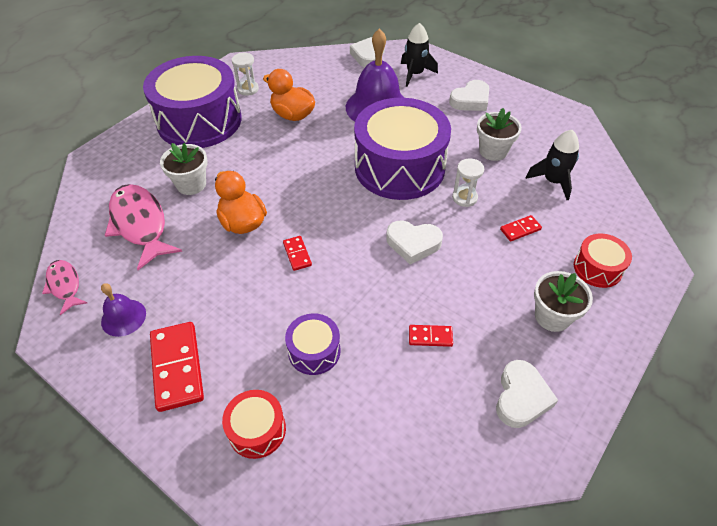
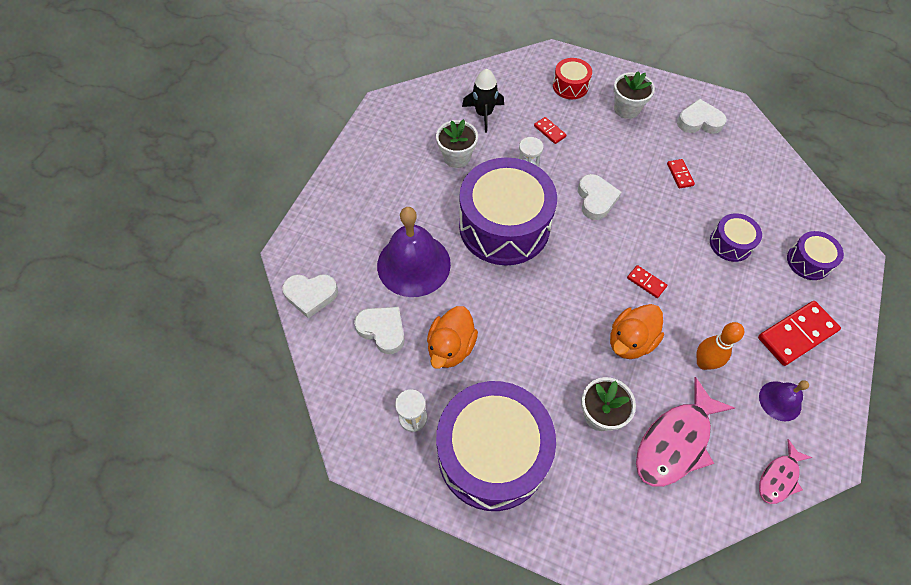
camera: 105 degrees left, 10 degrees up
red drum [222,390,286,459] -> purple drum [787,231,844,280]
red domino [283,236,312,271] -> red domino turned 75 degrees clockwise [627,265,667,298]
black rocket [401,23,438,87] -> none
white heart [449,80,489,111] -> white heart moved to [354,307,405,354]
none -> orange bowling pin [696,322,744,370]

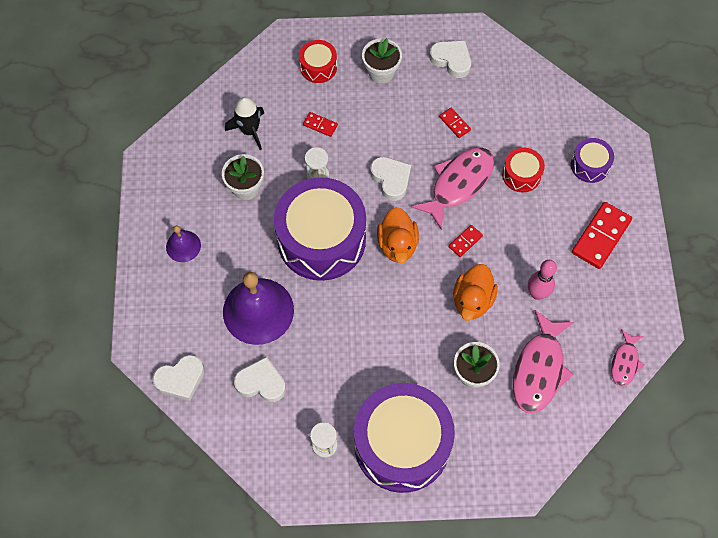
camera: 25 degrees left, 5 degrees up
orange duck [427,306,478,369] -> orange duck moved to [377,207,419,264]
red domino [627,265,667,298] -> red domino turned 60 degrees counterclockwise [449,225,483,257]
white heart [677,99,727,134] -> white heart turned 60 degrees clockwise [429,40,471,78]
orange bowling pin [696,322,744,370] -> pink bowling pin [528,260,557,300]
purple drum [710,213,762,262] -> red drum [502,148,545,193]
purple bell [759,380,809,421] -> purple bell moved to [166,225,201,262]
none -> pink fish [411,148,494,230]

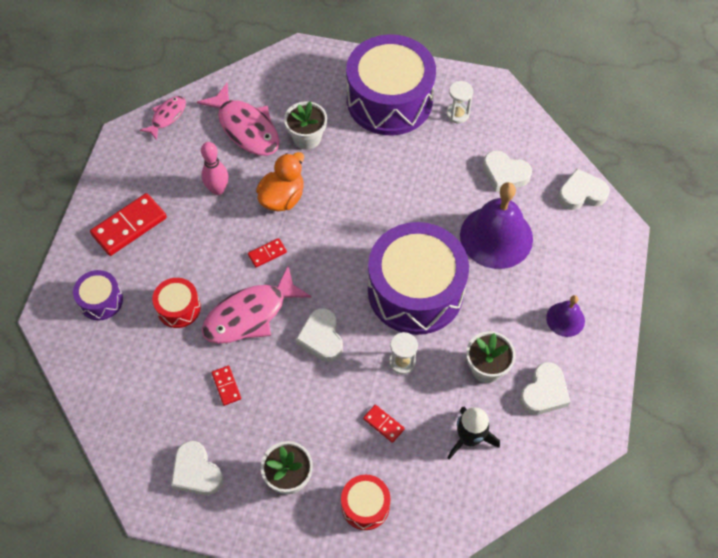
camera: 165 degrees left, 5 degrees down
orange duck [377,207,419,264] -> none
pink fish [513,310,574,413] -> pink fish turned 105 degrees clockwise [197,83,279,156]
none -> white heart [520,362,570,415]

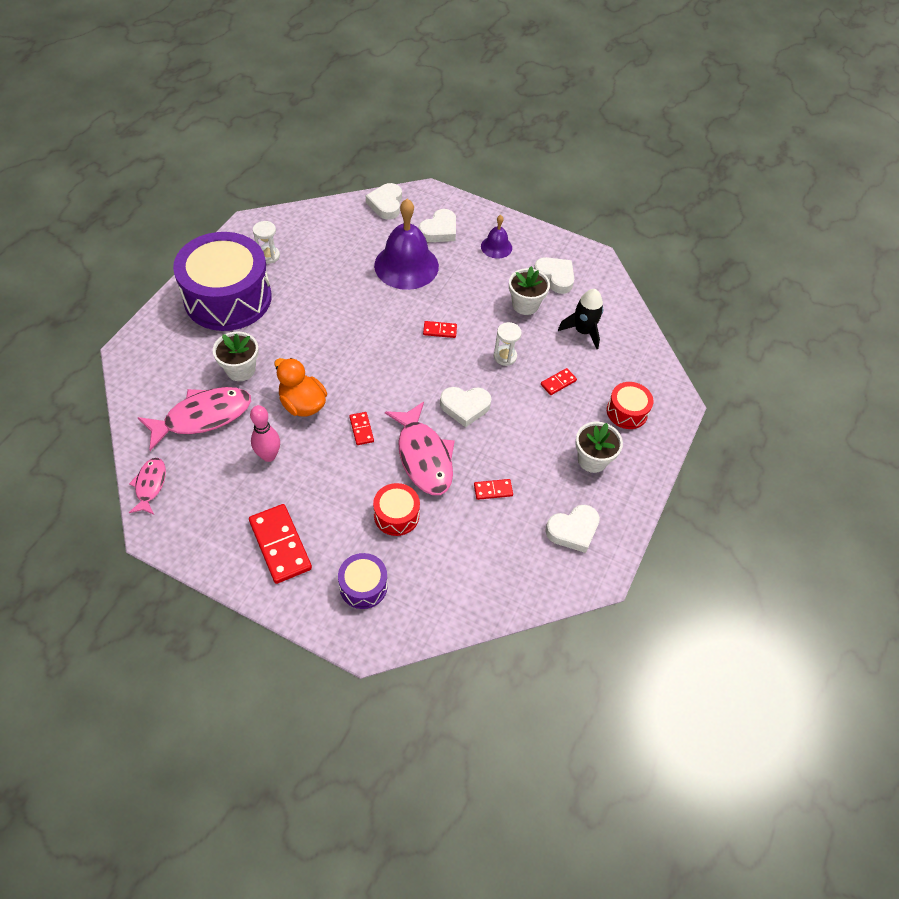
camera: 80 degrees left, 5 degrees down
pink fish [140,96,186,140] -> pink fish turned 45 degrees clockwise [129,458,166,515]
purple drum [368,222,469,335] -> red domino [423,321,457,338]
white heart [483,150,532,192] -> white heart moved to [419,209,456,242]

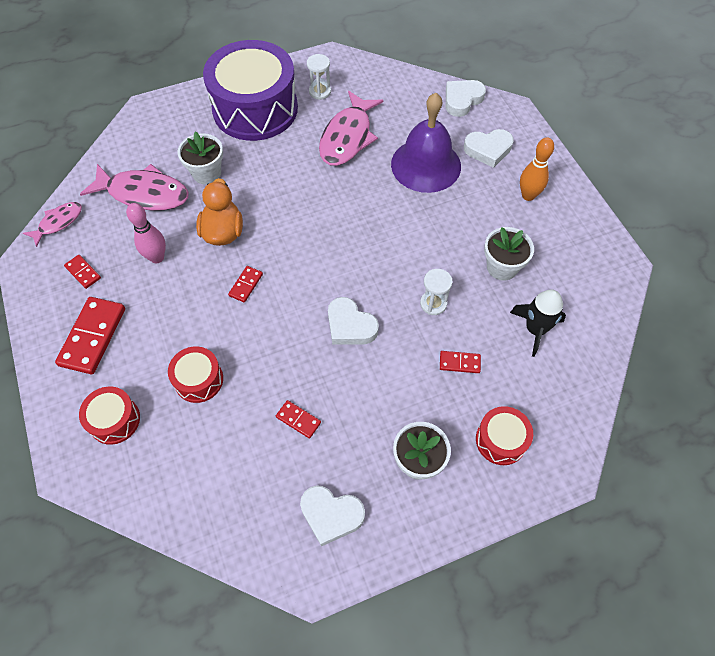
camera: 45 degrees right, 5 degrees up
purple drum [338,553,388,609] -> red drum [79,386,140,445]
pink fish [385,402,455,495] -> pink fish moved to [319,91,383,166]
red domino [423,321,457,338] -> red domino moved to [64,255,101,289]
purple bell [481,215,512,259] -> orange bowling pin [520,137,554,201]
white heart [534,257,574,294] -> none

